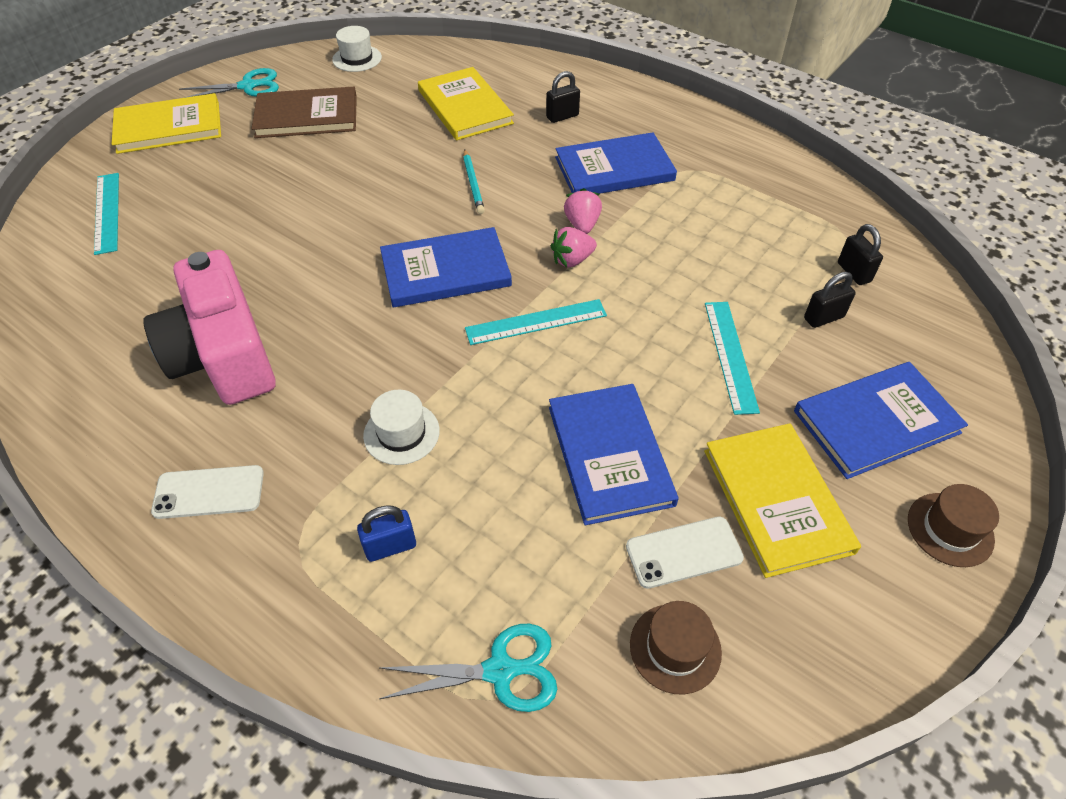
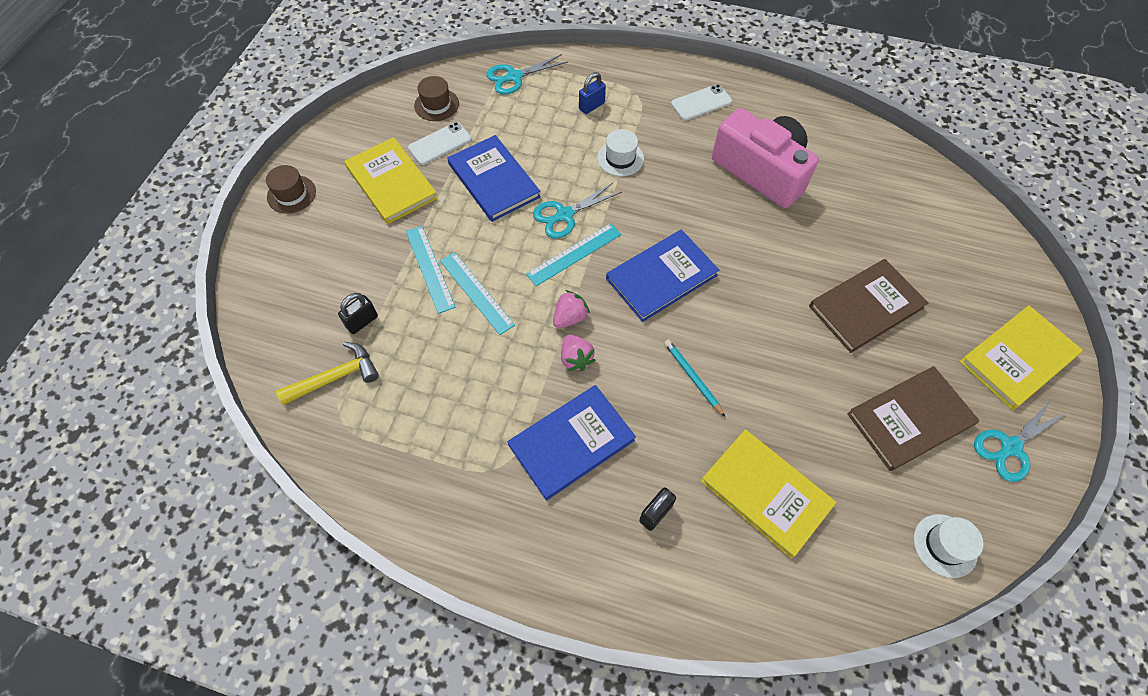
camera: 160 degrees right, 10 degrees up
turquoise ruler [94,173,119,255] -> turquoise ruler moved to [440,252,515,335]
blue book [794,362,968,479] -> none
black padlock [838,224,883,285] -> yellow hammer [276,342,379,405]
none -> turquoise scissors [533,183,622,239]
none -> brown book [809,259,928,353]

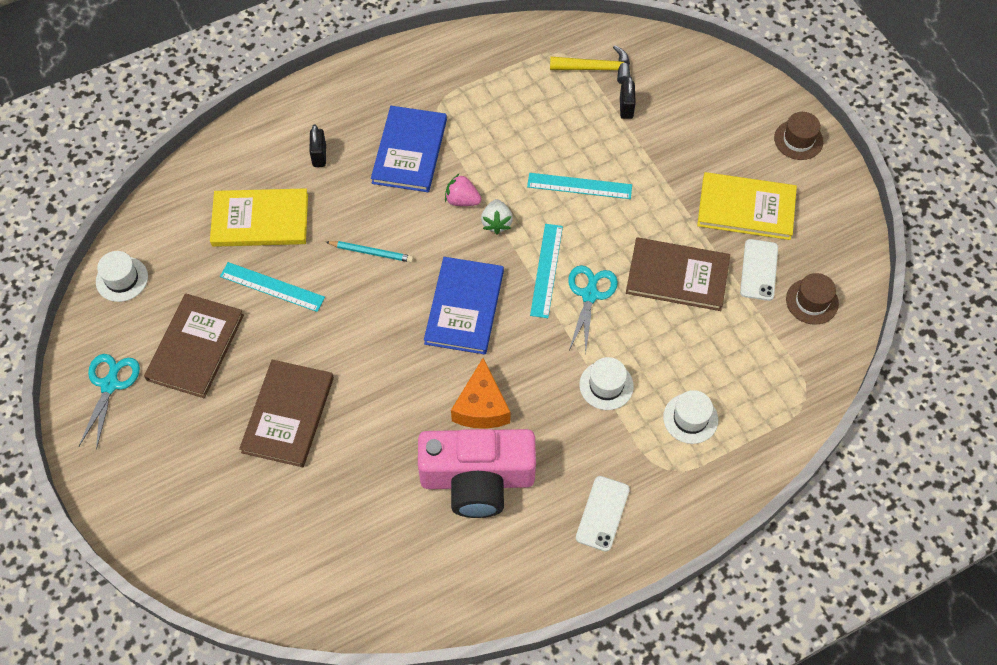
camera: 135 degrees right, 0 degrees up
yellow hammer [276,342,379,405] -> yellow hammer turned 105 degrees counterclockwise [550,45,630,84]
turquoise ruler [406,226,456,314] -> turquoise ruler moved to [220,262,325,312]
blue book [447,135,541,222] -> brown book [626,237,730,311]
turquoise scissors [486,54,568,95] -> none
pink strawberry [553,290,590,328] -> white strawberry [481,199,513,234]
blue padlock [579,72,606,114] -> white hat [663,390,718,444]
yellow book [959,305,1083,410] -> none
none -> orange cheese [451,358,511,429]

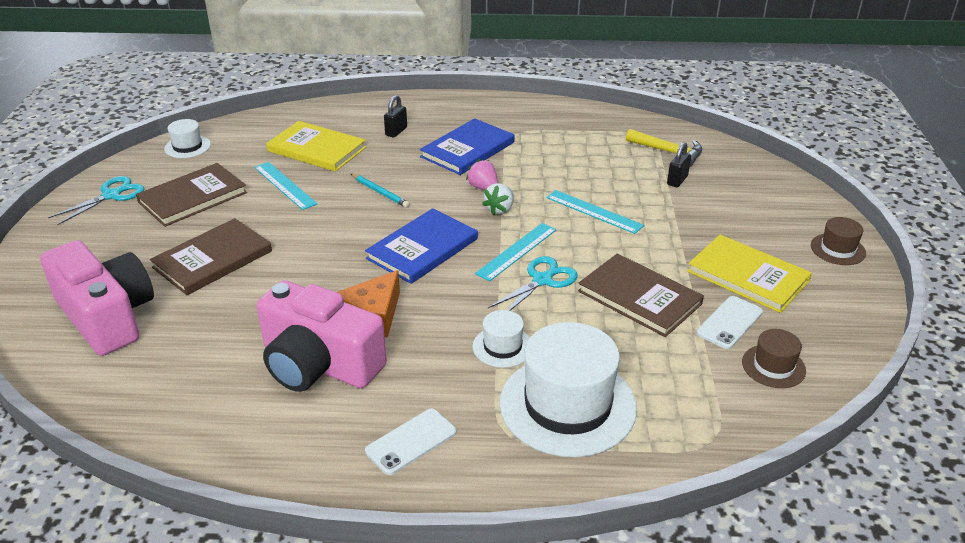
camera: 30 degrees right, 25 degrees down
white hat [663,390,718,444] -> white hat [500,322,637,457], size x2.10
none -> pink camera [40,240,154,356]

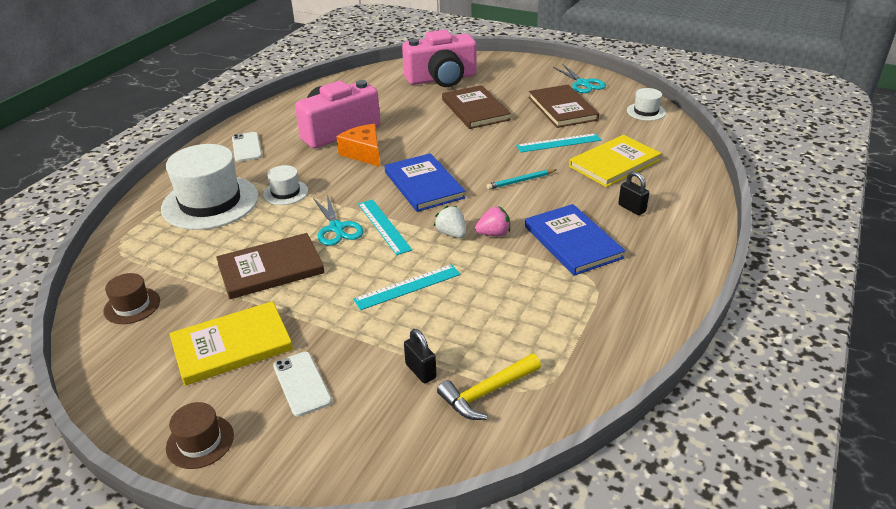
camera: 115 degrees right, 0 degrees up
white phone [697,296,763,349] -> white phone moved to [273,352,332,417]

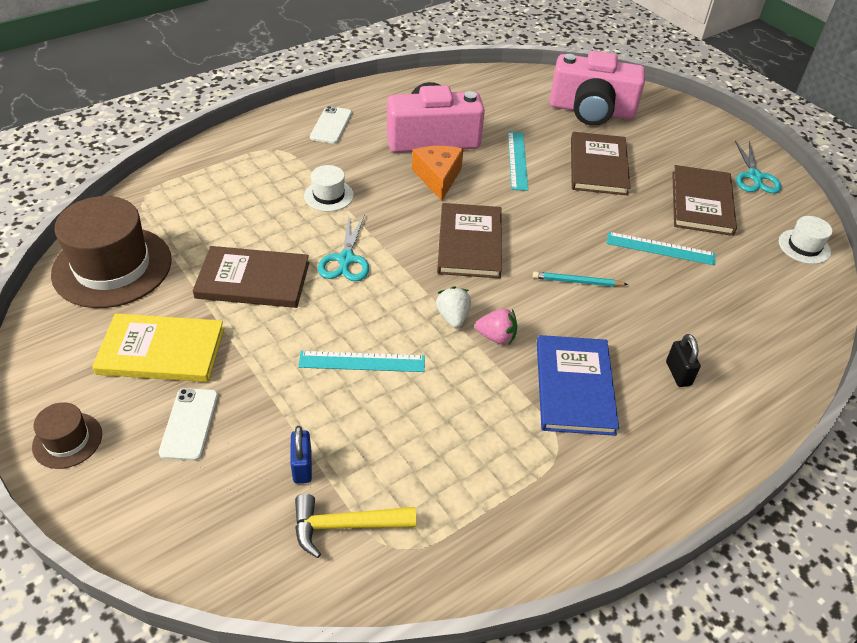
camera: 25 degrees right, 10 degrees up
brown hat [103,273,160,324] -> brown hat [51,196,172,308], size x2.10
white hat [161,144,259,230] -> none
turquoise ruler [358,199,412,255] -> turquoise ruler moved to [508,131,528,191]
blue book [385,153,465,212] -> brown book [437,203,502,278]
black padlock [404,329,437,383] -> blue padlock [290,426,312,484]
yellow book [569,135,661,187] -> none

